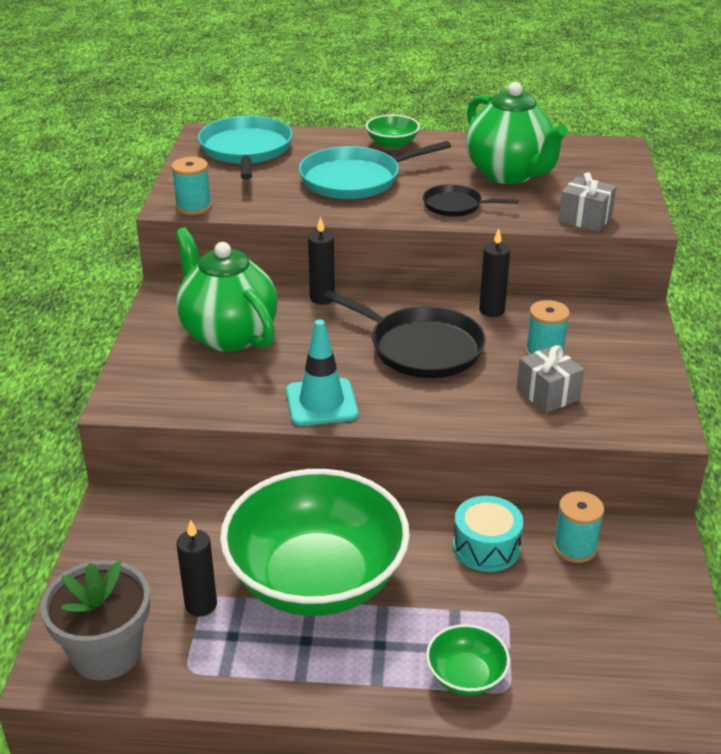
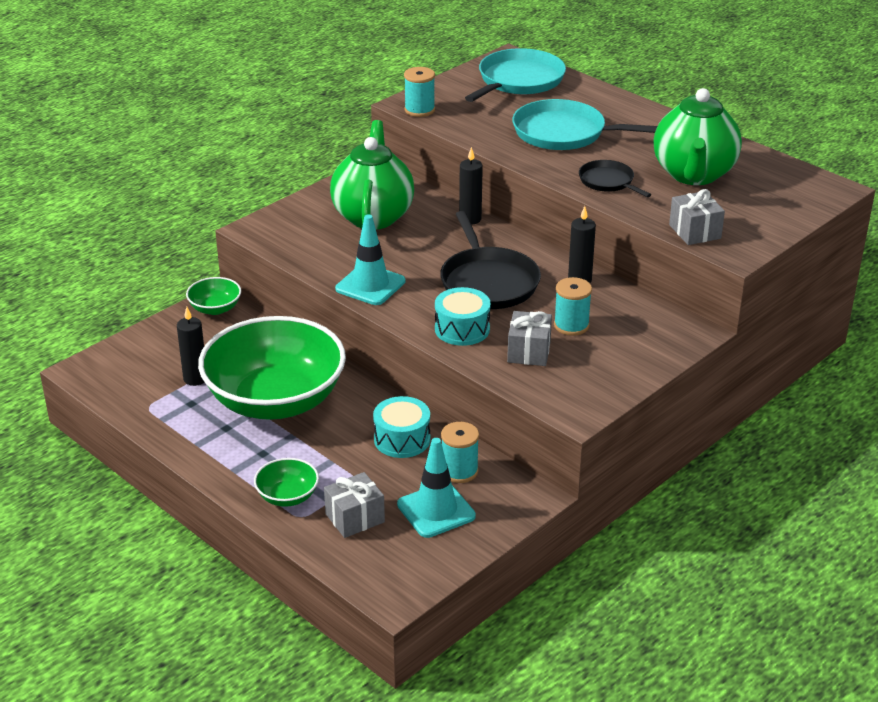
camera: 40 degrees right, 0 degrees up
grey flower pot [40,560,150,681] -> none
green bowl [366,115,420,149] -> green bowl moved to [186,277,241,315]
none -> grey gift [324,472,385,538]
none -> turquoise traffic cone [397,438,476,538]
none -> turquoise drum [435,287,491,346]

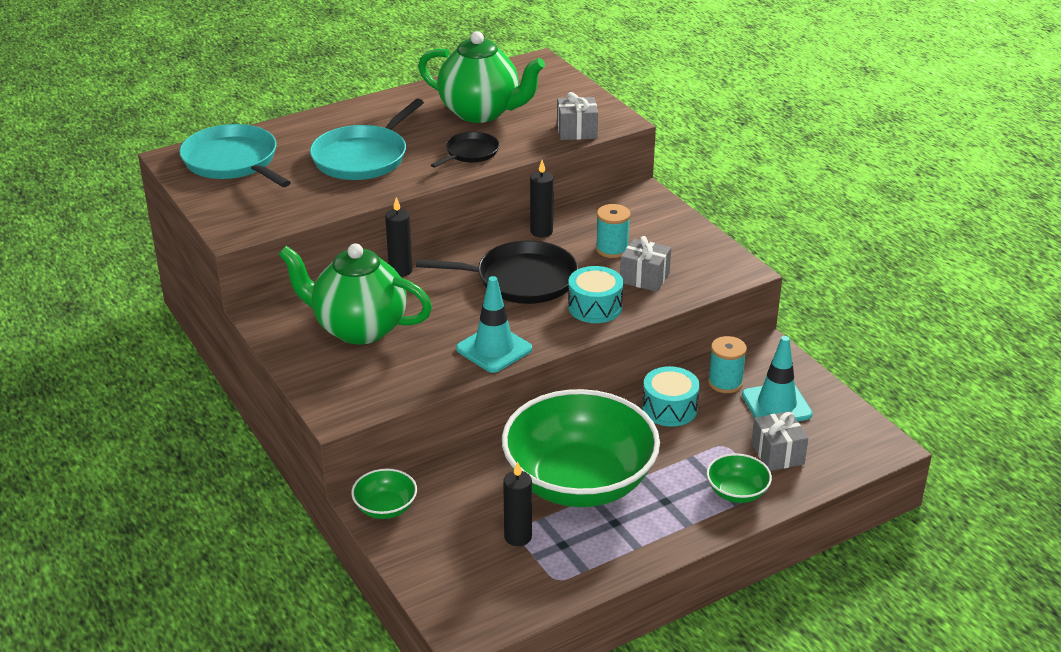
camera: 75 degrees left, 0 degrees up
turquoise spool [404,67,435,117] -> none
black pan [579,160,651,197] -> black pan turned 150 degrees clockwise [431,132,499,168]

